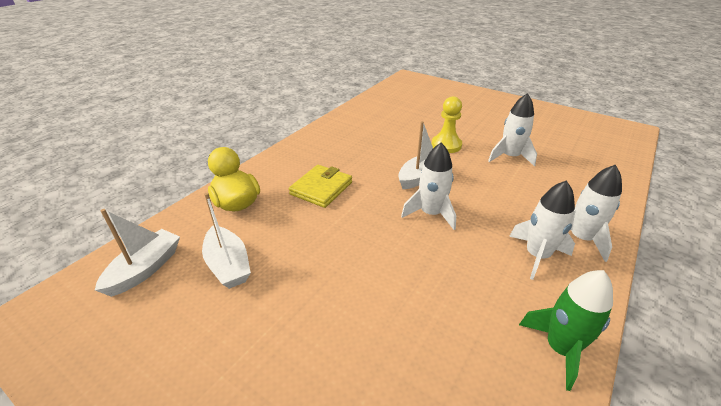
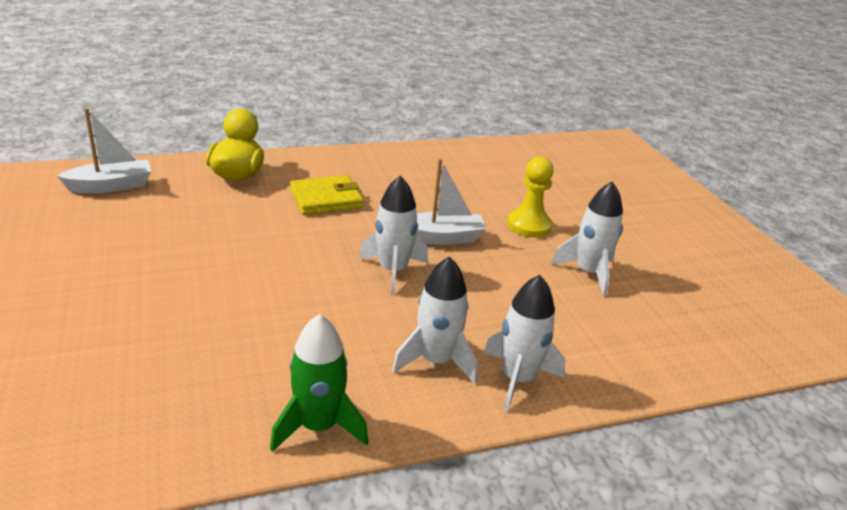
camera: 35 degrees right, 5 degrees down
white boat [202,193,251,289] -> none

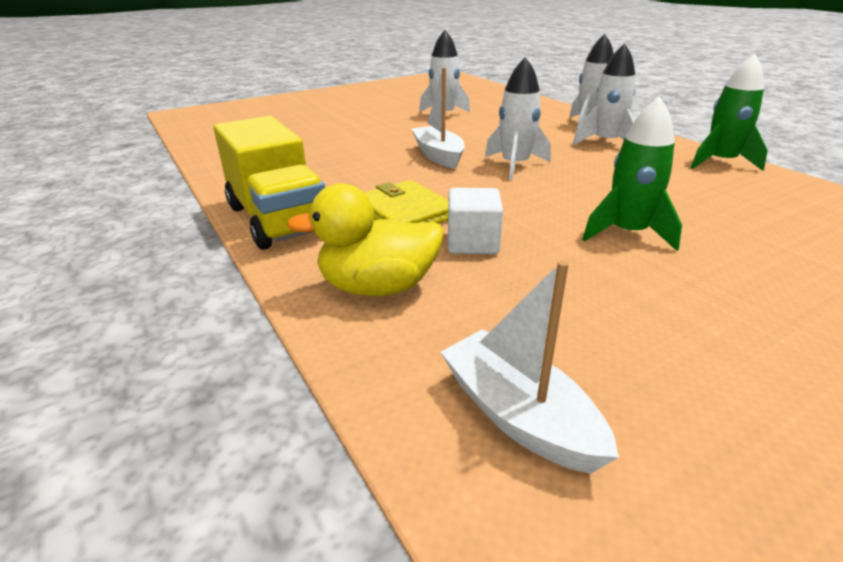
camera: 100 degrees left, 0 degrees up
yellow pawn [507,157,553,237] -> none
none -> yellow truck [214,116,325,250]
none -> white cube [448,188,503,254]
none -> green rocket [582,96,682,251]

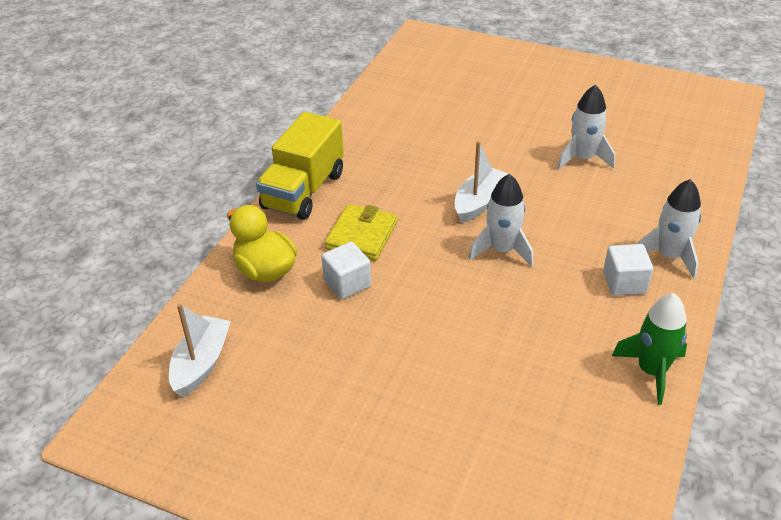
camera: 55 degrees right, 10 degrees up
white rocket [573,43,635,145] -> white cube [603,244,653,296]
green rocket [582,96,682,251] -> none

